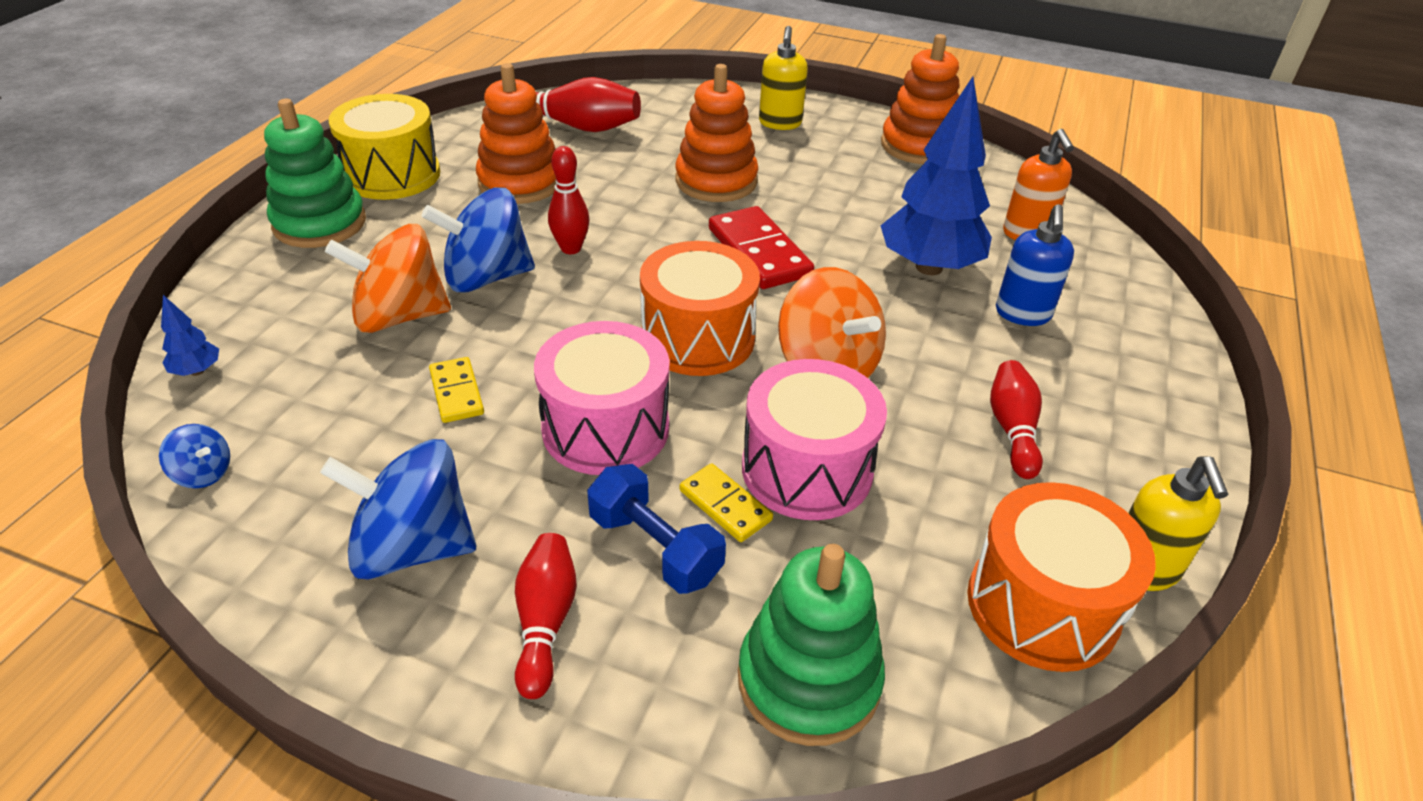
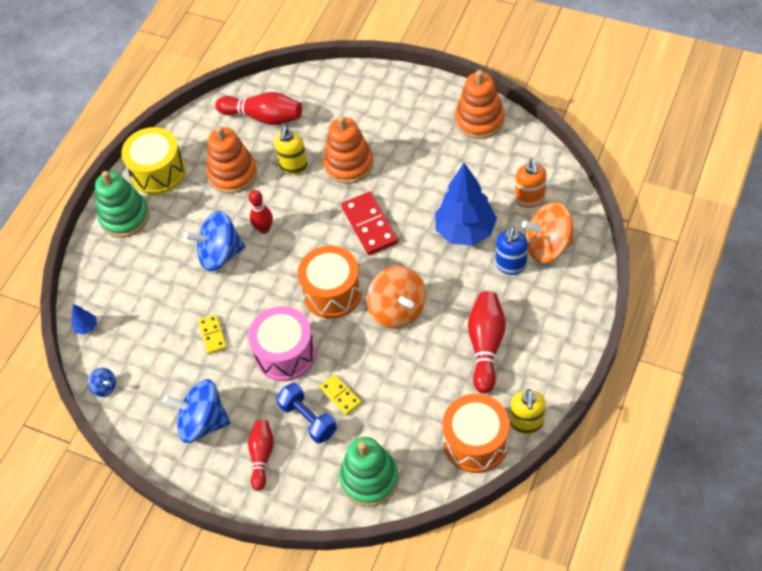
camera: 10 degrees right, 15 degrees up
orange spinning top [325,224,451,333] -> orange spinning top moved to [522,202,575,263]
pink drum [742,359,887,520] -> none
yellow soap dispenser [759,26,808,130] -> yellow soap dispenser moved to [274,126,308,175]
red bowling pin [990,360,1043,479] -> red bowling pin [468,291,506,394], size x1.54

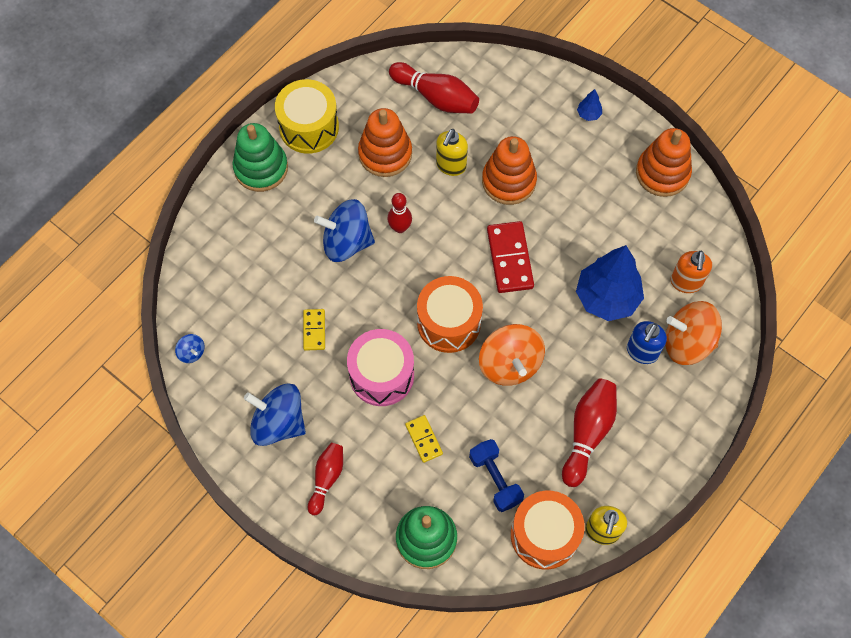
camera: 10 degrees right, 10 degrees up
blue tree [72,304,97,335] -> blue tree moved to [577,89,602,121]
blue dumbbell [276,383,337,444] -> blue dumbbell moved to [469,439,524,512]

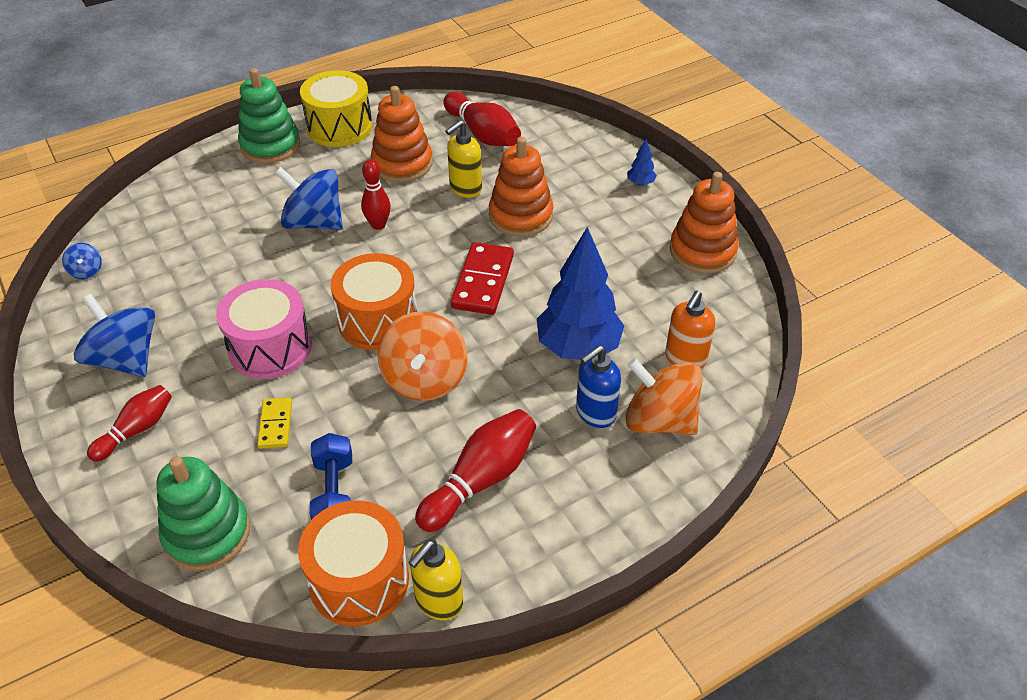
camera: 20 degrees right, 20 degrees down
yellow domino [303,309,325,351] -> none

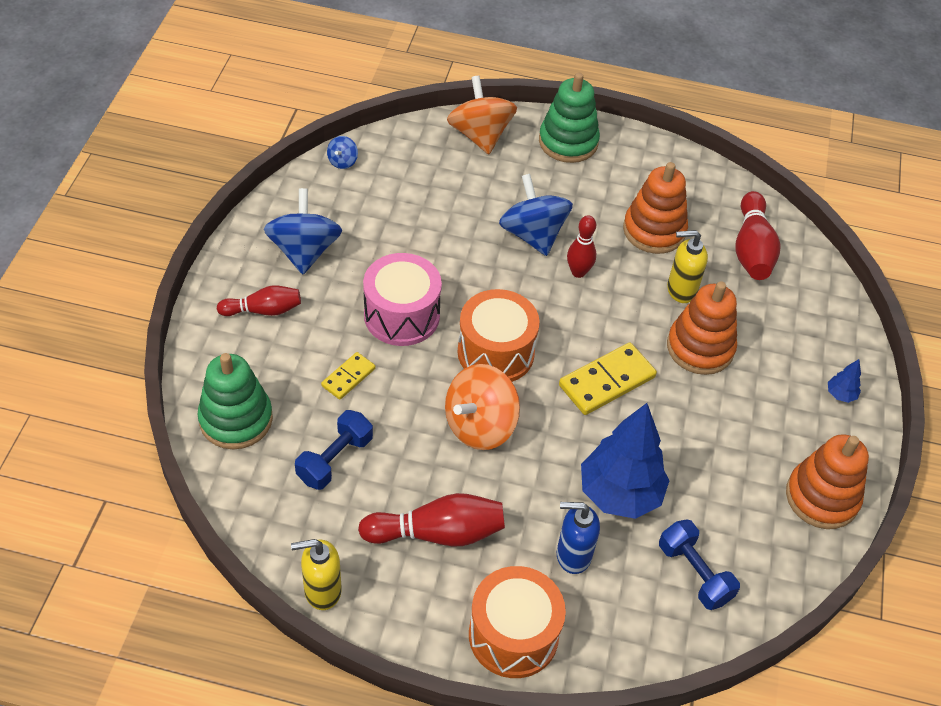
camera: 40 degrees right, 5 degrees up
orange drum [298,501,409,626] -> orange drum moved to [469,566,566,678]
yellow drum [300,70,372,147] -> none
red domino [451,242,514,315] -> yellow domino [559,343,657,415]
orange spinning top [626,358,703,435] -> orange spinning top moved to [447,76,517,154]
orange soap dispenser [665,291,715,368] -> blue dumbbell [659,519,740,610]

